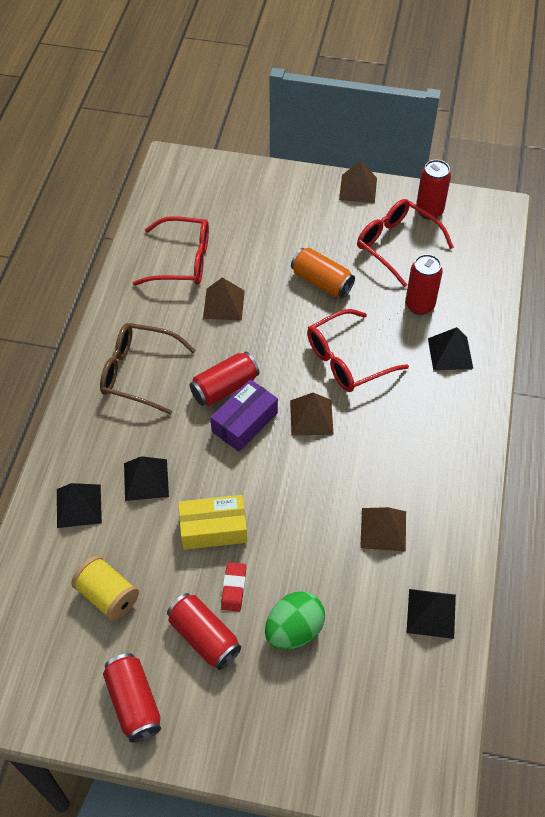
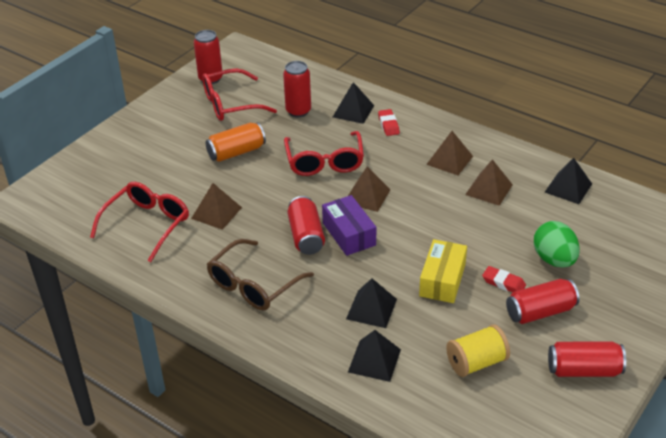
camera: 65 degrees left, 15 degrees down
brown pyramid [339,161,377,203] -> brown pyramid moved to [426,131,473,175]
none -> red eraser [378,109,400,136]

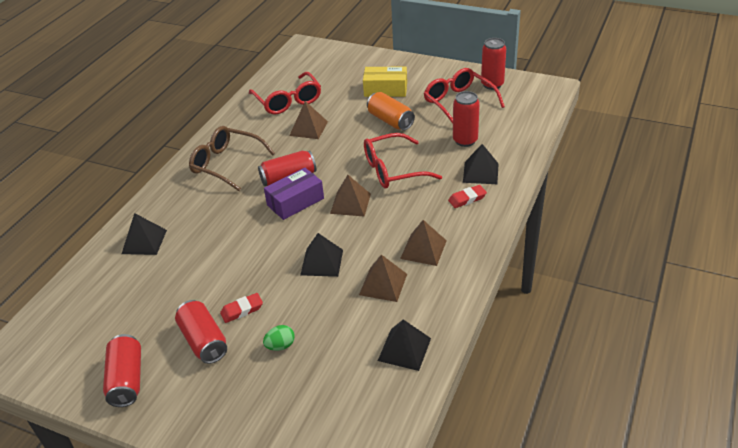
camera: 80 degrees right, 0 degrees up
red glasses [90,182,189,262] -> red glasses turned 45 degrees clockwise [249,72,321,114]
black pyramid [346,278,397,328] -> black pyramid moved to [300,233,343,277]
yellow box [419,239,467,303] -> yellow box moved to [363,67,407,97]
yellow spool [446,325,510,377] -> none
red eraser [482,266,526,292] -> red eraser turned 45 degrees clockwise [220,293,263,323]
green egg [534,221,580,268] -> green egg [263,325,295,351], size x0.55

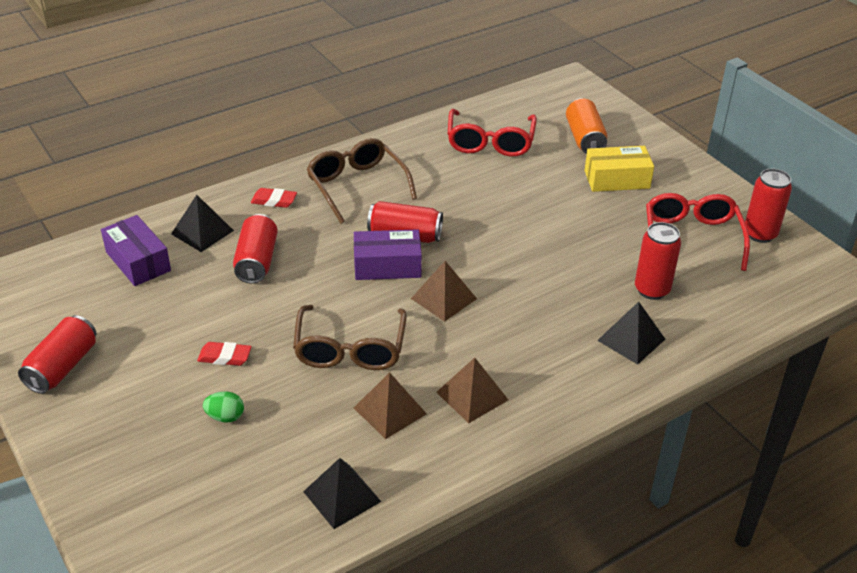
camera: 30 degrees right, 0 degrees up
red can [175,300,227,364] -> red can moved to [233,214,278,284]
brown pyramid [289,101,328,139] -> none
black pyramid [300,233,343,277] -> brown glasses [293,305,407,370]
yellow box [363,67,407,97] -> yellow box turned 45 degrees counterclockwise [584,146,654,192]
red glasses [364,133,442,189] -> none
orange can [367,92,415,130] -> orange can moved to [566,98,608,154]
red eraser [448,185,487,208] -> red eraser moved to [251,188,297,208]
none -> purple box [101,215,171,286]

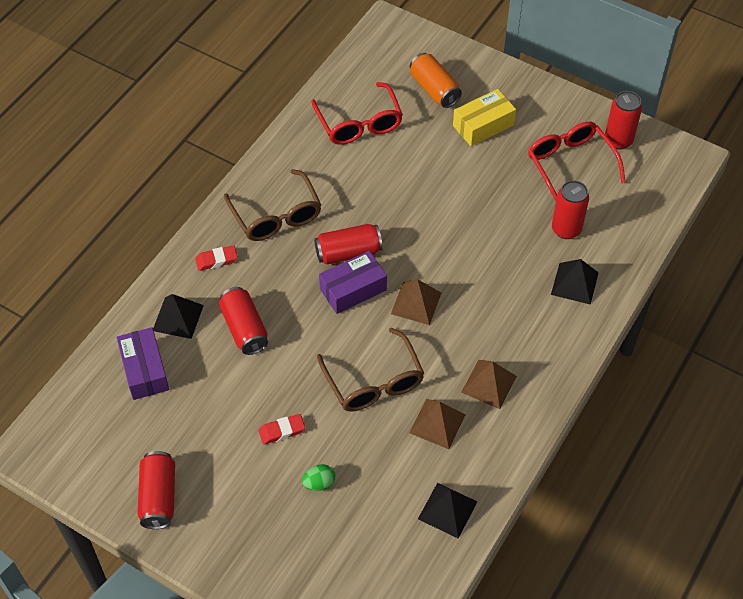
camera: 25 degrees left, 15 degrees up
purple box [101,215,171,286] -> purple box turned 45 degrees clockwise [117,327,169,400]
brown glasses [306,138,417,224] -> brown glasses turned 150 degrees counterclockwise [224,169,321,241]

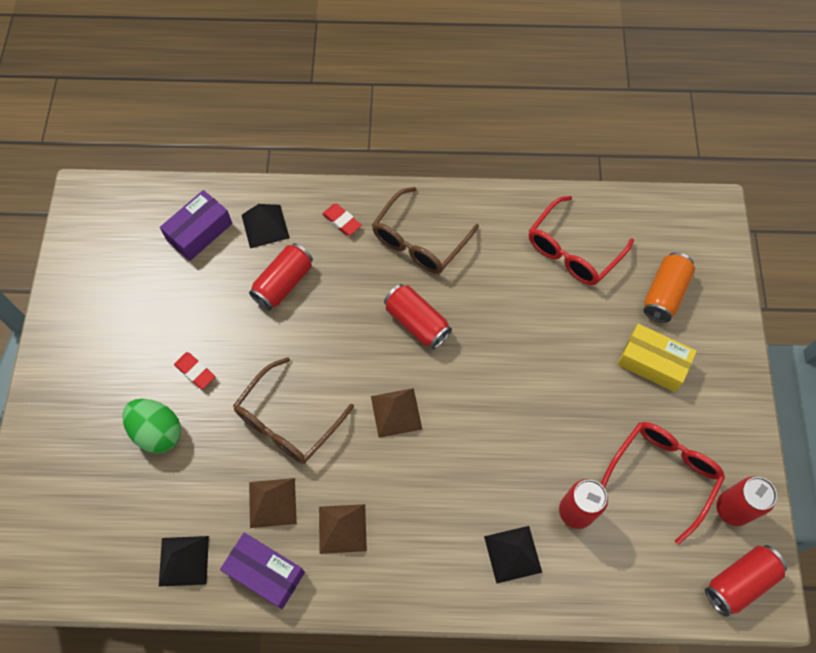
camera: 60 degrees right, 10 degrees up
red can [137,451,175,529] -> red can moved to [705,545,787,617]
green egg [302,464,335,491] -> green egg [122,399,181,453], size x1.82
purple box [319,251,387,314] -> purple box moved to [220,533,305,609]

